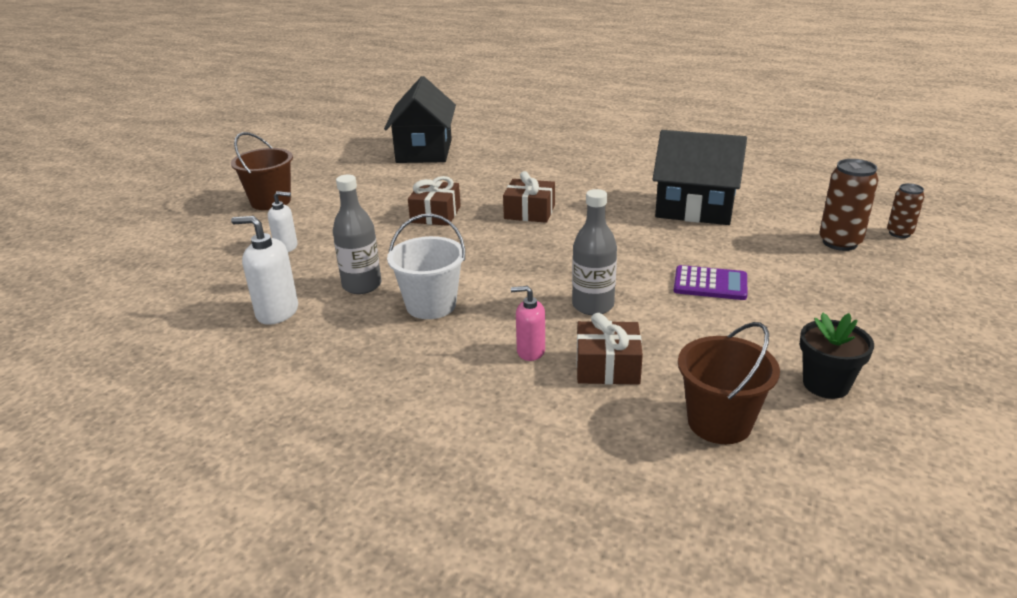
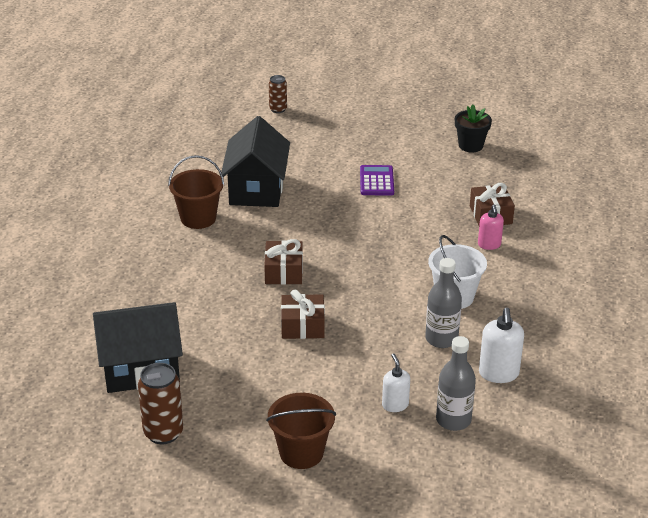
camera: 105 degrees left, 5 degrees up
grey bottle [572,189,617,315] -> grey bottle moved to [436,336,476,431]
brown bucket [678,322,780,444] -> brown bucket moved to [168,155,224,229]
brown can [819,159,879,251] -> brown can moved to [138,363,183,444]

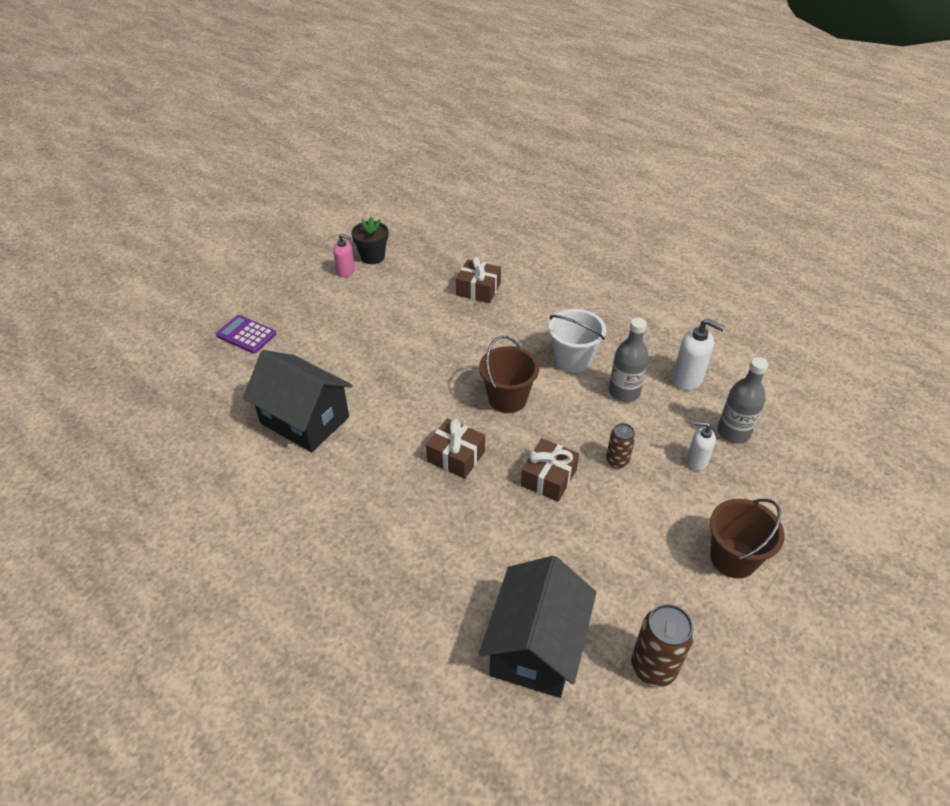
camera: 60 degrees left, 10 degrees up
brown bucket [168,155,224,229] -> brown bucket moved to [479,336,539,413]
brown can [269,75,287,113] -> brown can moved to [606,423,635,469]
purple calculator [360,165,394,195] -> purple calculator moved to [216,315,276,354]
pink soap dispenser [478,204,504,250] -> pink soap dispenser moved to [333,234,355,277]

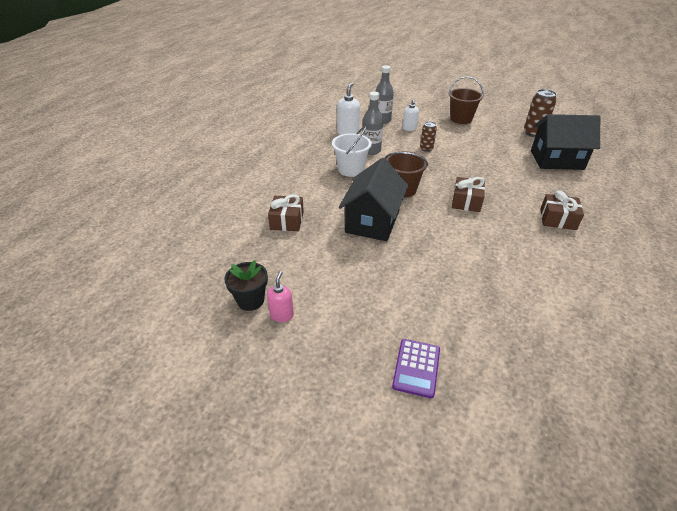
camera: 105 degrees left, 5 degrees down
black house [243,350,353,452] -> black house moved to [338,158,408,241]
brown gift [521,438,579,502] -> brown gift moved to [540,190,584,230]

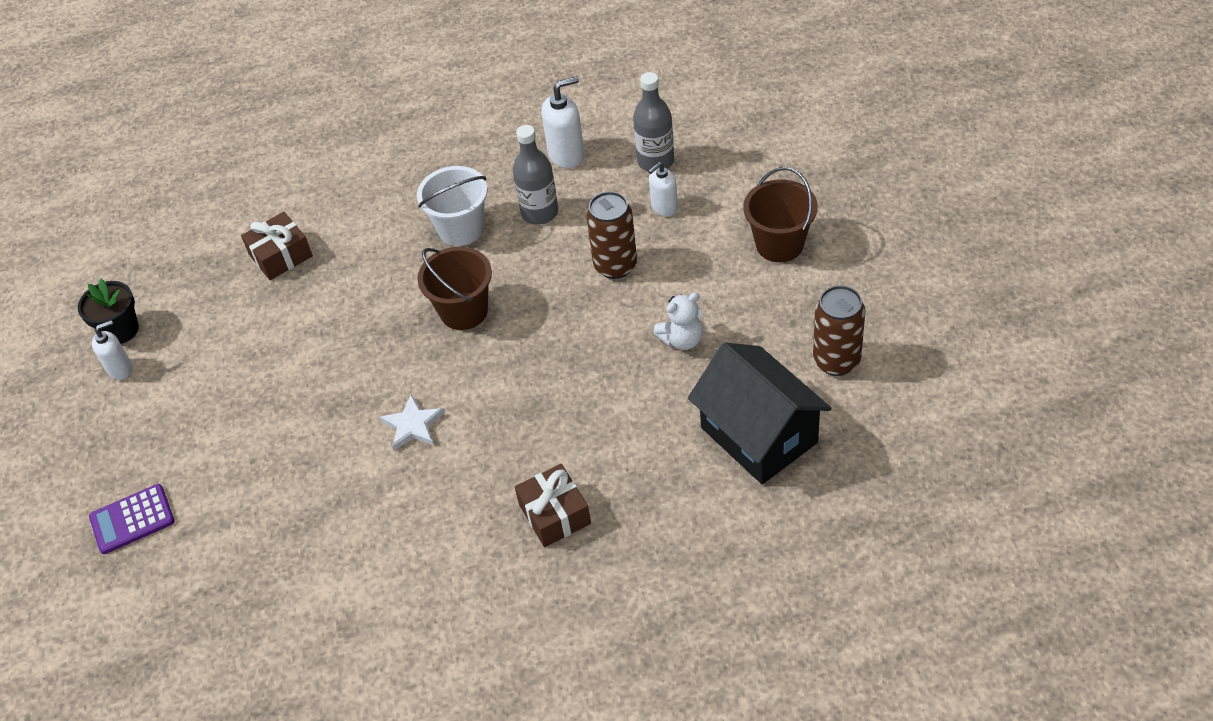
camera: 55 degrees right, 10 degrees up
pink soap dispenser [267,271,294,322] -> white soap dispenser [92,320,132,380]
black house [338,158,408,241] -> none
brown can [420,121,437,152] -> brown can [586,191,637,279], size x1.63
brown gift [452,177,485,212] -> none
none -> white star [380,395,445,451]
none -> white teddy bear [653,292,703,350]

